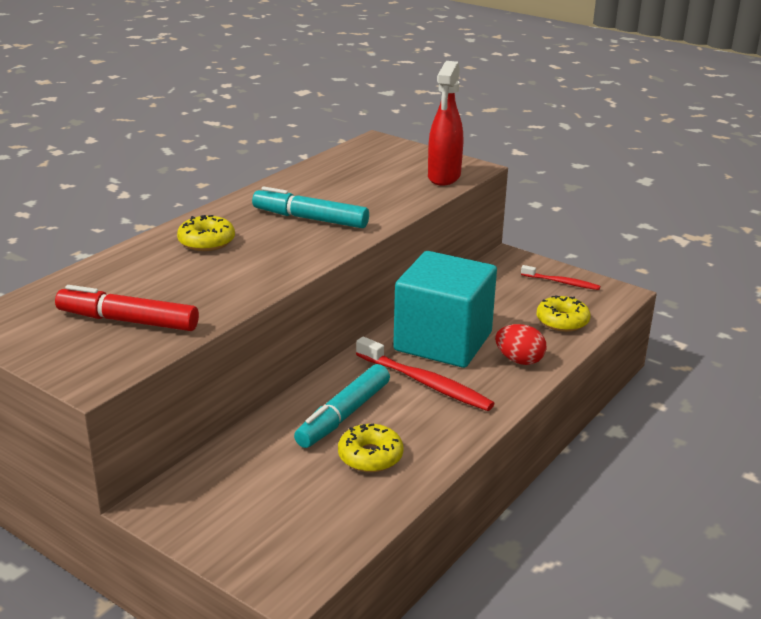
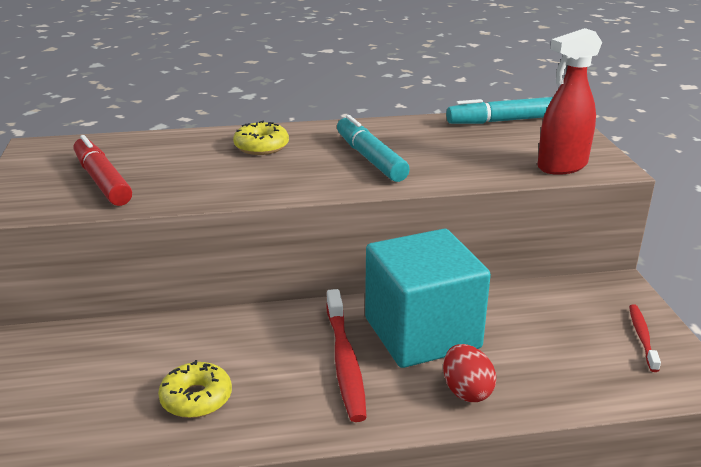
camera: 45 degrees right, 0 degrees up
turquoise marker [294,364,390,448] -> turquoise marker moved to [446,97,553,124]
red toothbrush [521,265,600,290] -> red toothbrush turned 150 degrees counterclockwise [629,304,661,372]
yellow donut [537,295,591,332] -> none

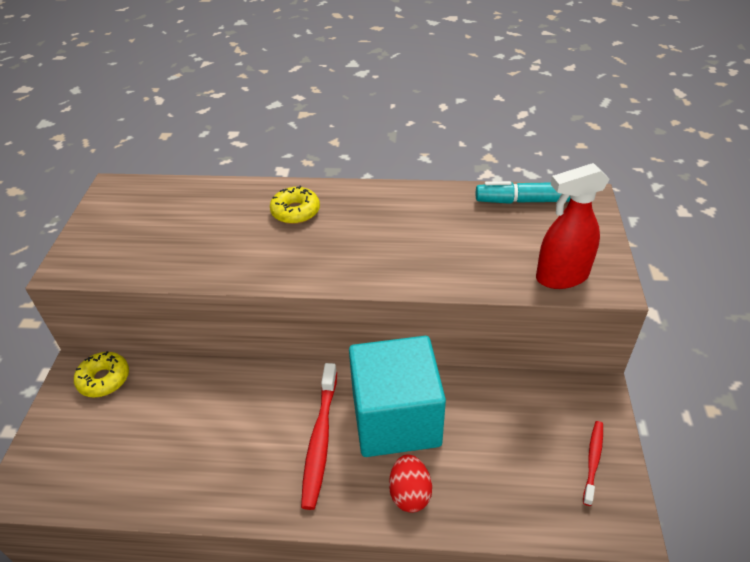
camera: 15 degrees right, 15 degrees up
red marker [74,135,132,206] -> none
yellow donut [158,360,232,418] -> yellow donut moved to [74,351,129,397]
turquoise marker [337,115,410,182] -> none

